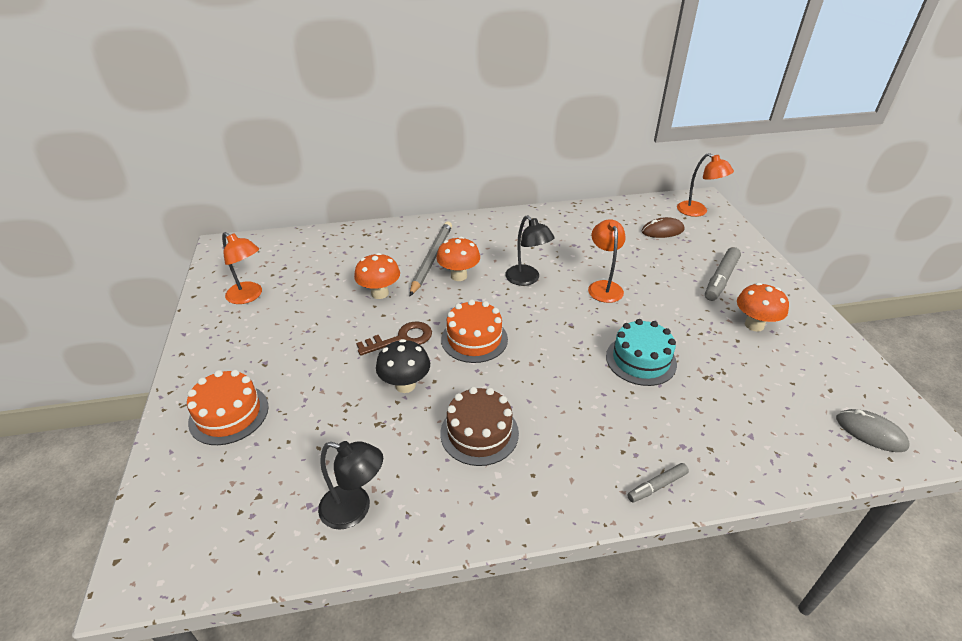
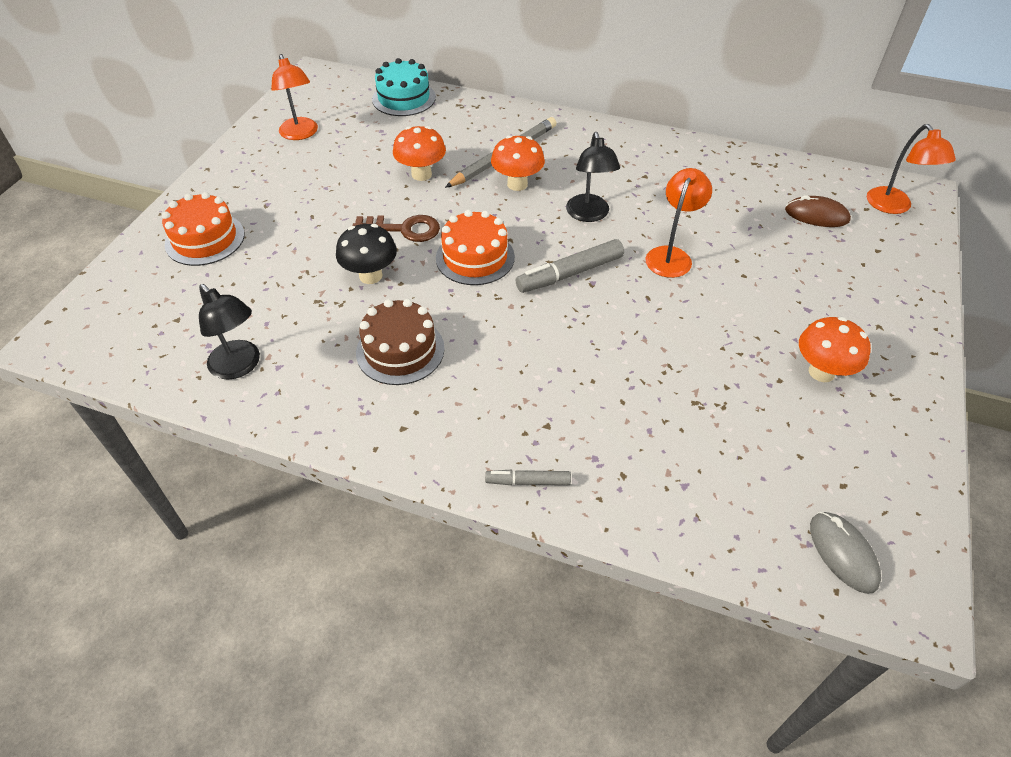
camera: 30 degrees right, 10 degrees up
turquoise cake [606,319,677,386] -> turquoise cake moved to [372,58,436,116]
grey marker [705,247,741,301] -> grey marker moved to [516,239,624,293]

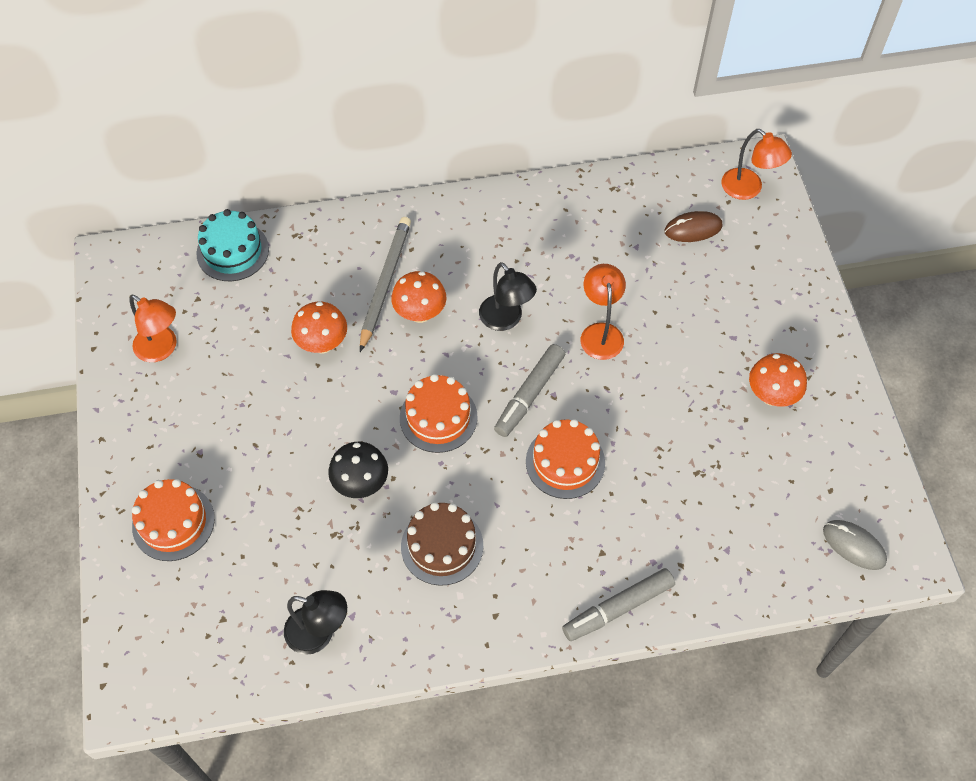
camera: 30 degrees left, 10 degrees up
brown key [353,215,440,242] -> none
grey marker [485,470,571,485] -> grey marker [562,568,675,641], size x1.72
none -> orange cake [526,419,605,499]

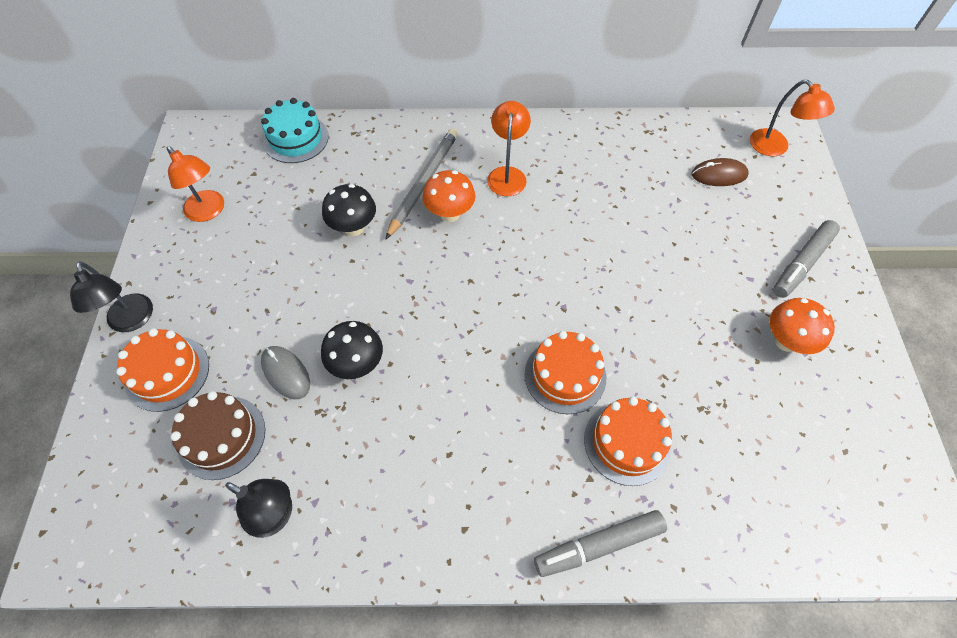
camera: 10 degrees right, 0 degrees up
orange mushroom [291,302,347,353] -> black mushroom [322,184,376,236]
orange cake [400,374,478,453] -> orange cake moved to [584,397,672,486]
brown cake [401,502,483,586] -> brown cake moved to [170,391,265,480]
black lamp [479,262,537,331] -> black lamp moved to [70,261,153,332]
grey marker [494,344,565,437] -> grey marker moved to [773,220,840,298]
orange lamp [581,264,626,360] -> orange lamp moved to [487,101,531,196]
grey mouse [823,520,887,570] -> grey mouse moved to [261,346,310,399]

